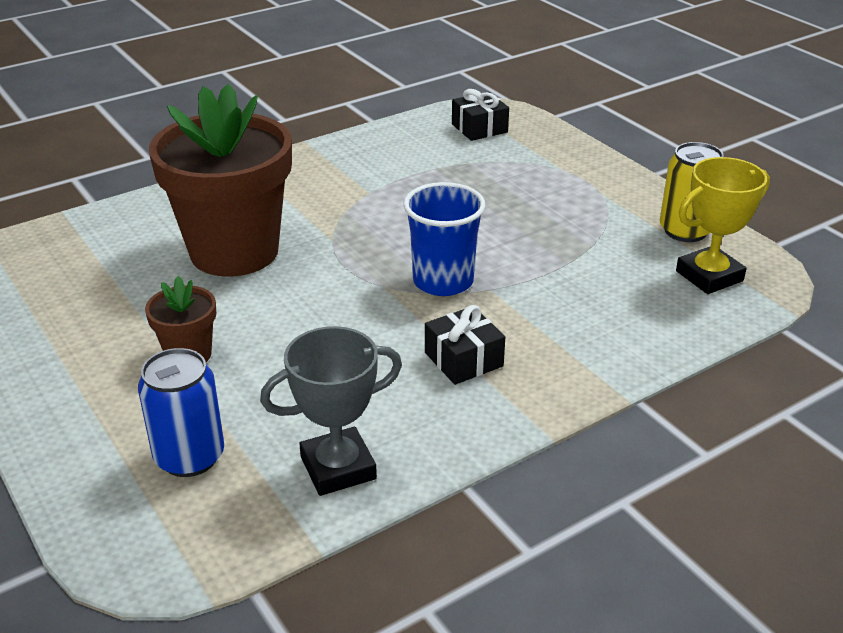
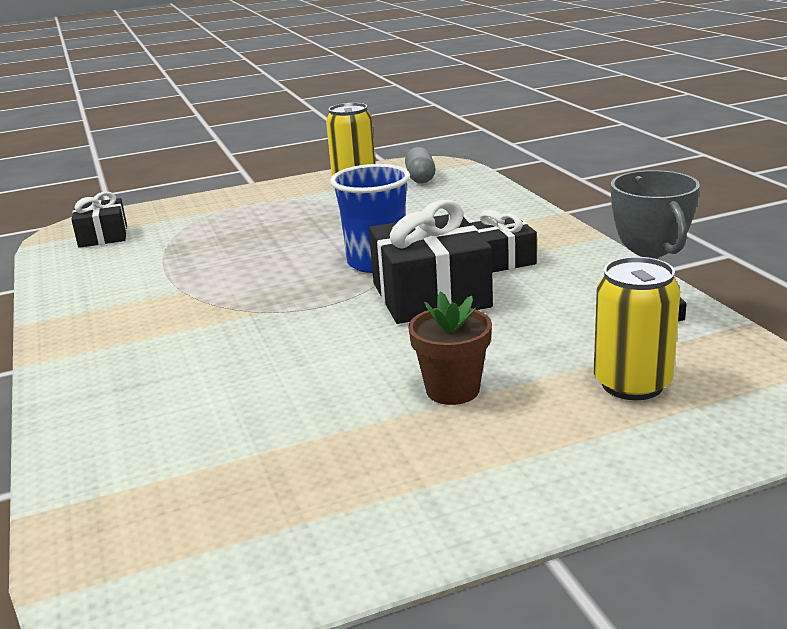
camera: 75 degrees left, 10 degrees down
blue can [138,348,224,477] -> yellow can [594,257,680,400]
brown flower pot [149,84,292,277] -> none
yellow trophy [676,157,770,294] -> grey capsule [405,147,436,183]
none -> black gift [369,200,493,324]

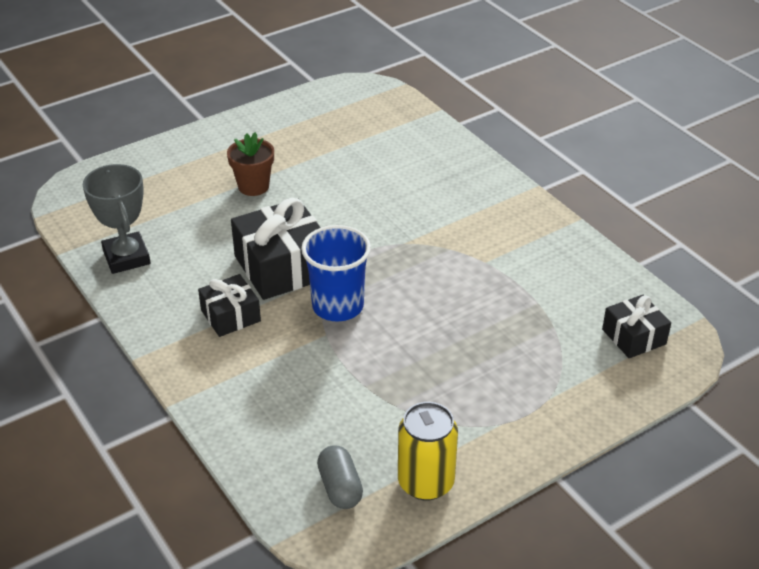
camera: 165 degrees right, 15 degrees up
yellow can [594,257,680,400] -> none

